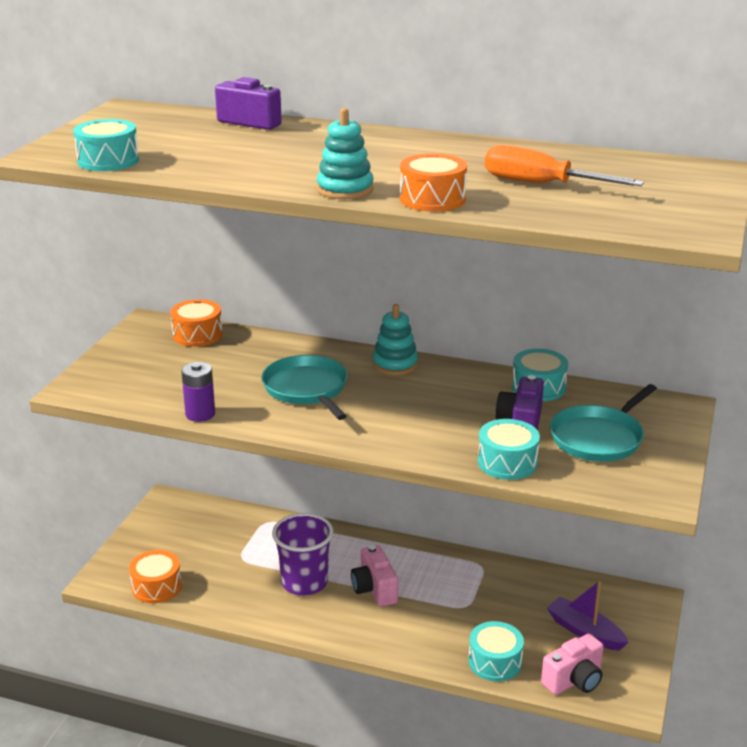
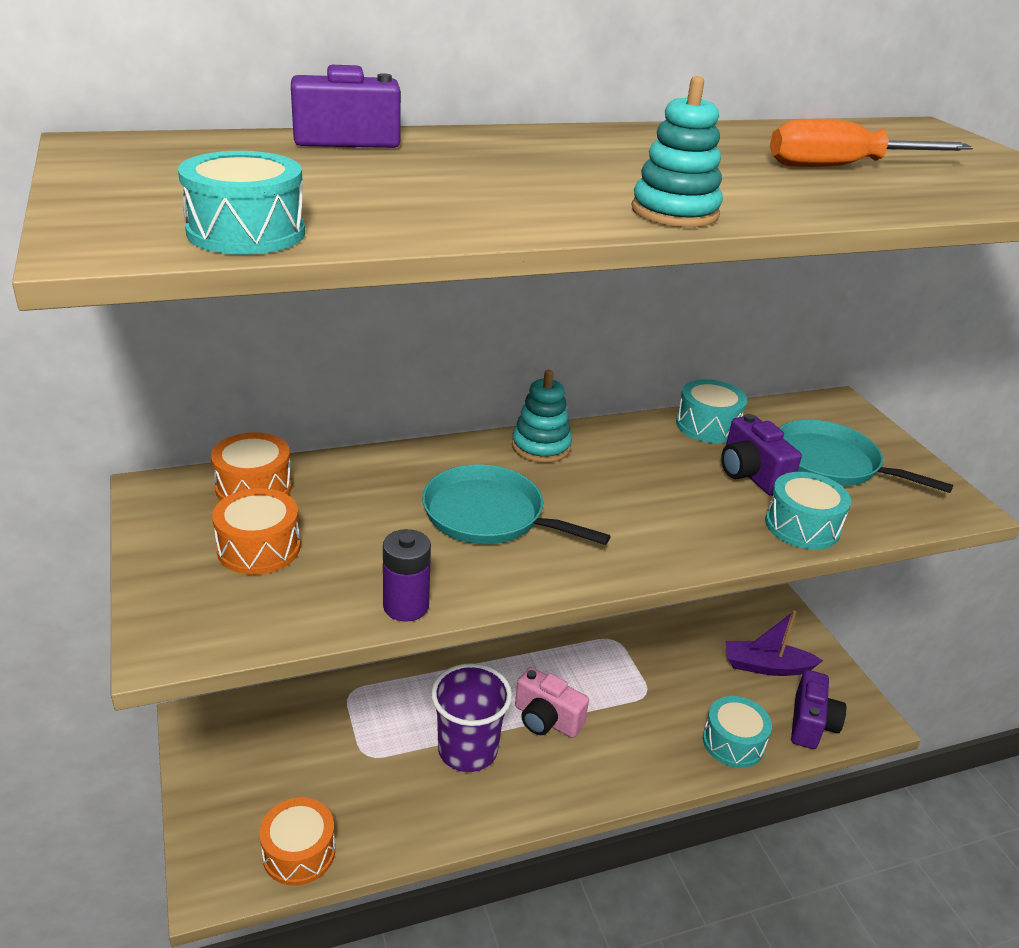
camera: 40 degrees left, 5 degrees up
orange drum [400,153,467,212] -> orange drum moved to [212,488,301,575]
pink camera [541,633,604,695] -> purple camera [791,670,846,749]
turquoise pan [550,384,657,462] -> turquoise pan turned 120 degrees clockwise [779,420,953,493]

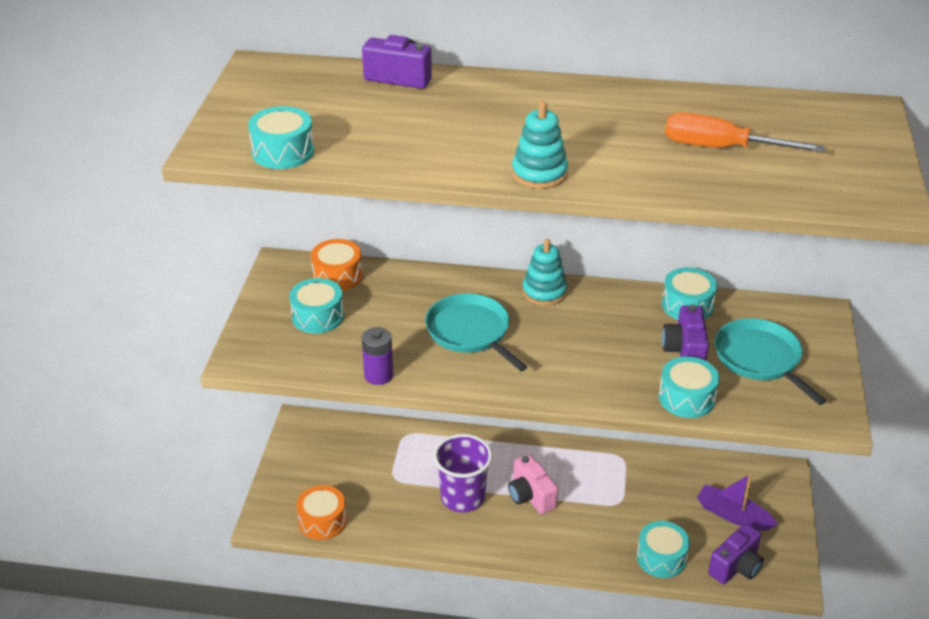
camera: 30 degrees right, 5 degrees up
orange drum [212,488,301,575] -> turquoise drum [289,278,344,334]

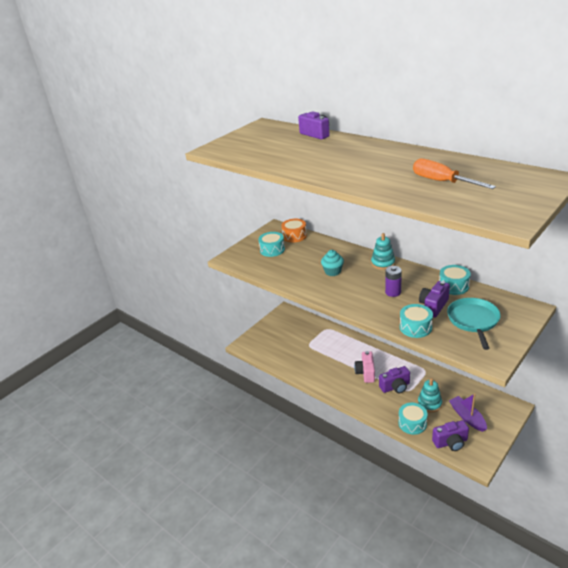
camera: 35 degrees right, 5 degrees down
turquoise drum [248,106,314,169] -> none
orange drum [296,485,347,540] -> none
purple battery [362,327,393,385] -> purple battery moved to [385,266,402,297]
turquoise pan [425,293,527,371] -> turquoise cupcake [321,250,344,276]
purple cup [433,434,492,513] -> none
turquoise stacking toy [512,101,568,189] -> turquoise stacking toy moved to [418,378,442,413]
none -> purple camera [379,366,410,393]

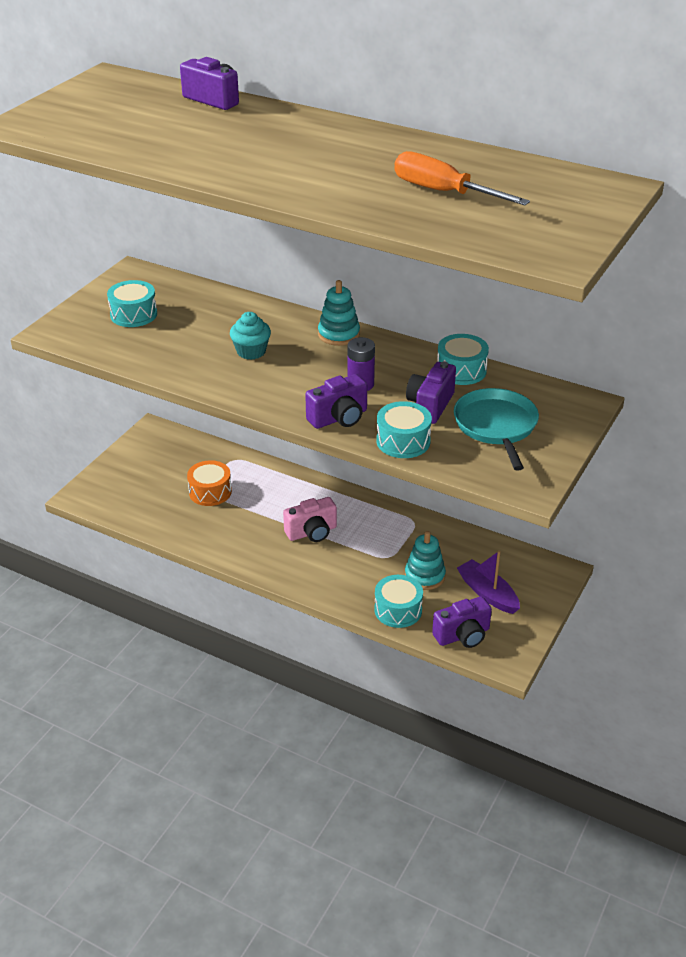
camera: 15 degrees left, 5 degrees up
orange drum [281,219,307,243] -> orange drum moved to [187,460,232,506]
pink camera [354,351,375,383] -> pink camera turned 105 degrees counterclockwise [283,497,337,542]
purple camera [379,366,410,393] -> purple camera moved to [305,374,367,429]

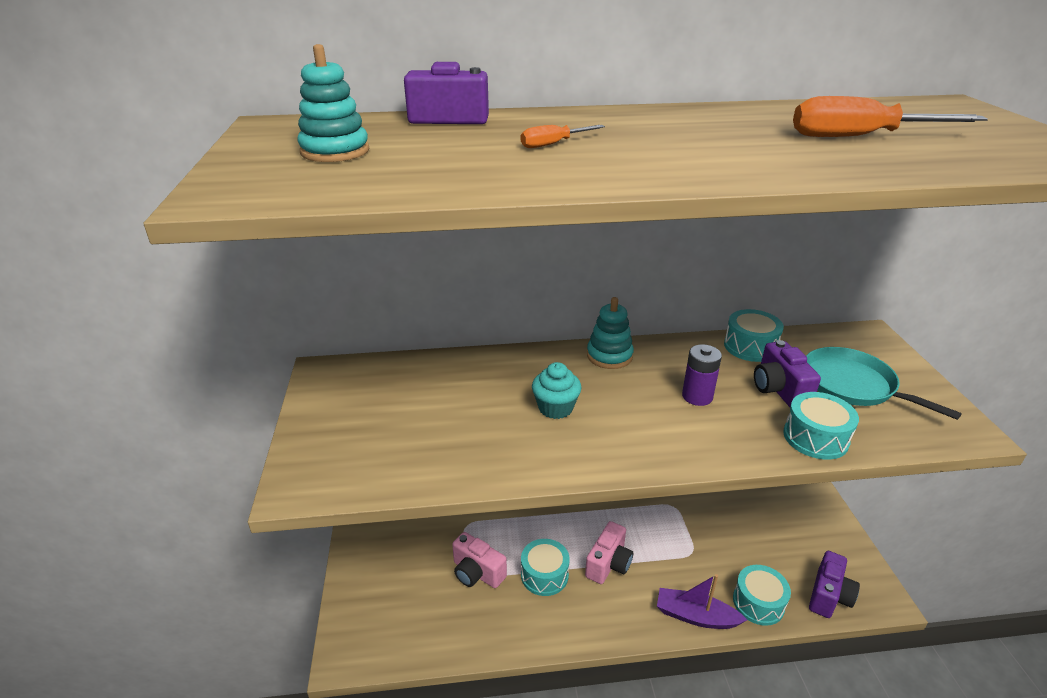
camera: 35 degrees left, 5 degrees down
turquoise drum [107,280,157,327] -> turquoise drum moved to [521,539,570,596]
orange drum [187,460,232,506] -> pink camera [452,532,507,588]
purple camera [305,374,367,429] -> none
turquoise stacking toy [405,531,446,590] -> turquoise stacking toy moved to [297,44,369,162]
purple boat [457,550,520,614] -> purple boat moved to [657,574,747,629]
none -> orange screwdriver [521,125,605,148]

